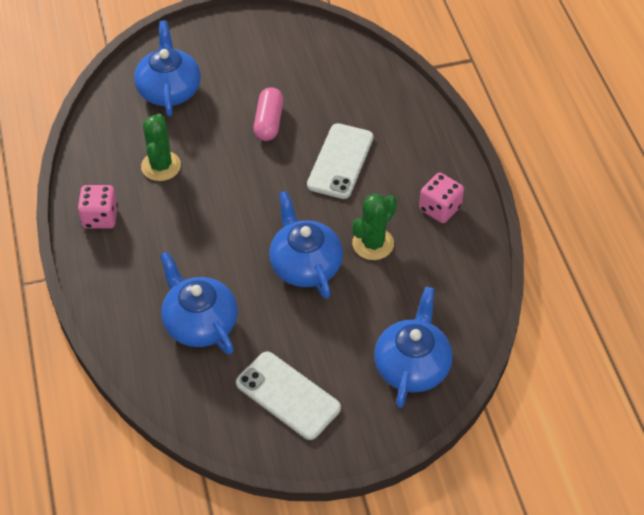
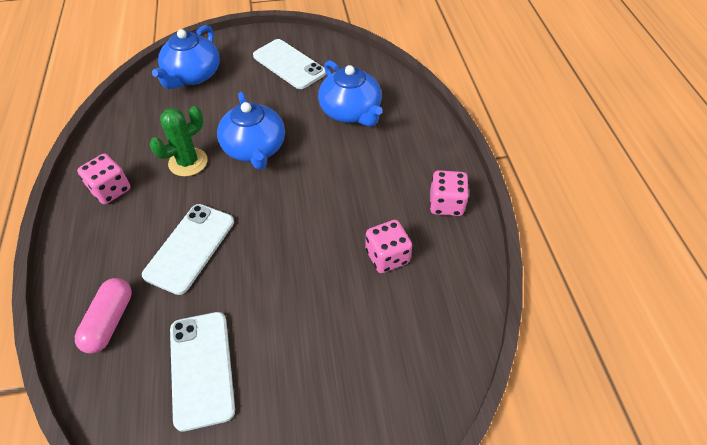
camera: 175 degrees left, 0 degrees up
blue teapot [134,20,201,117] -> none
green cactus [141,114,181,181] -> pink dice [365,220,412,273]
pink capsule [253,87,284,141] -> pink capsule moved to [75,278,132,353]
none -> white phone [170,312,235,432]

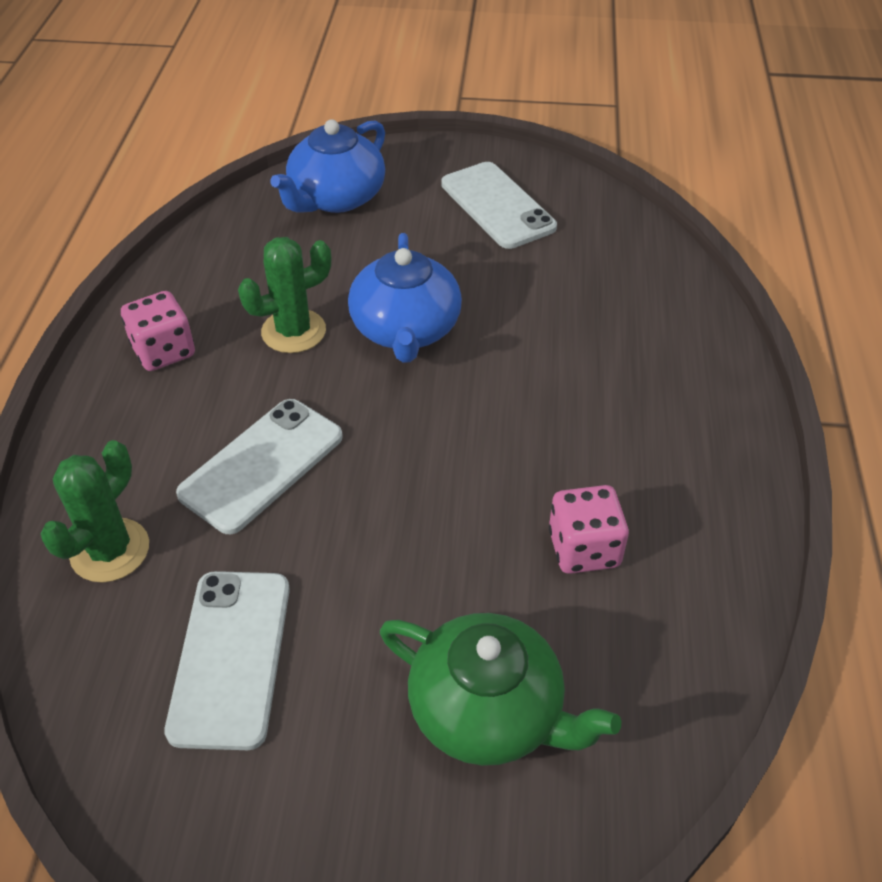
camera: 15 degrees right, 5 degrees down
pink capsule [75,278,132,353] -> green cactus [40,440,149,583]
blue teapot [318,60,383,127] -> none
pink dice [430,170,469,216] -> none
none -> green teapot [380,613,621,766]

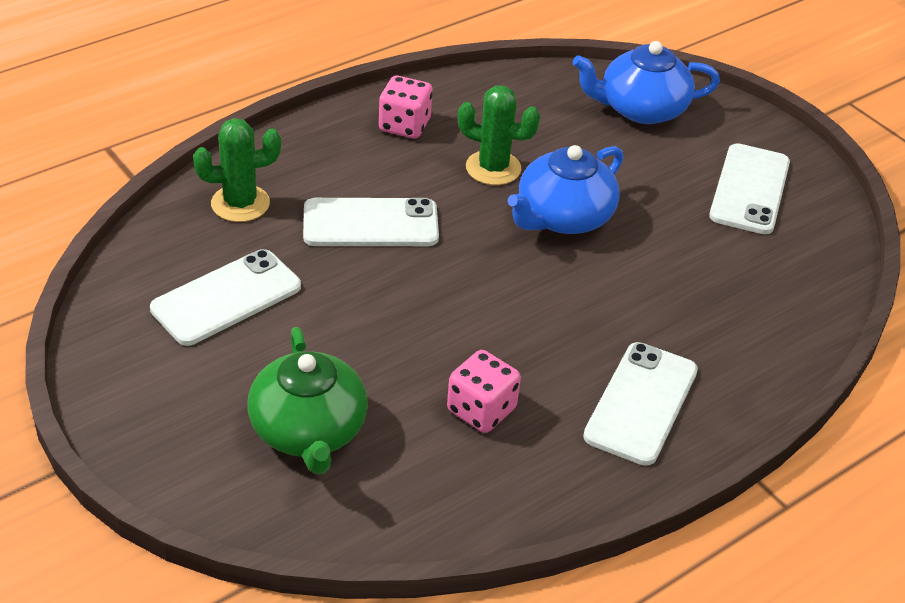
camera: 45 degrees right, 5 degrees down
none -> white phone [583,342,698,466]

